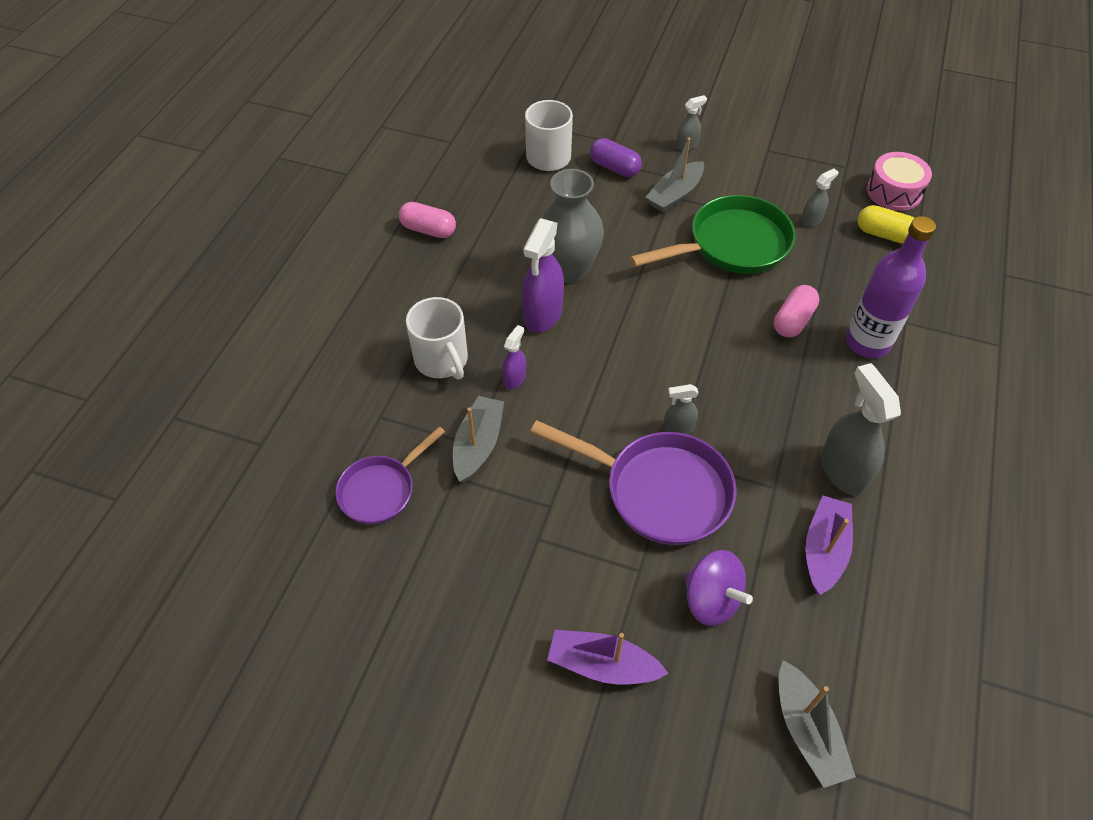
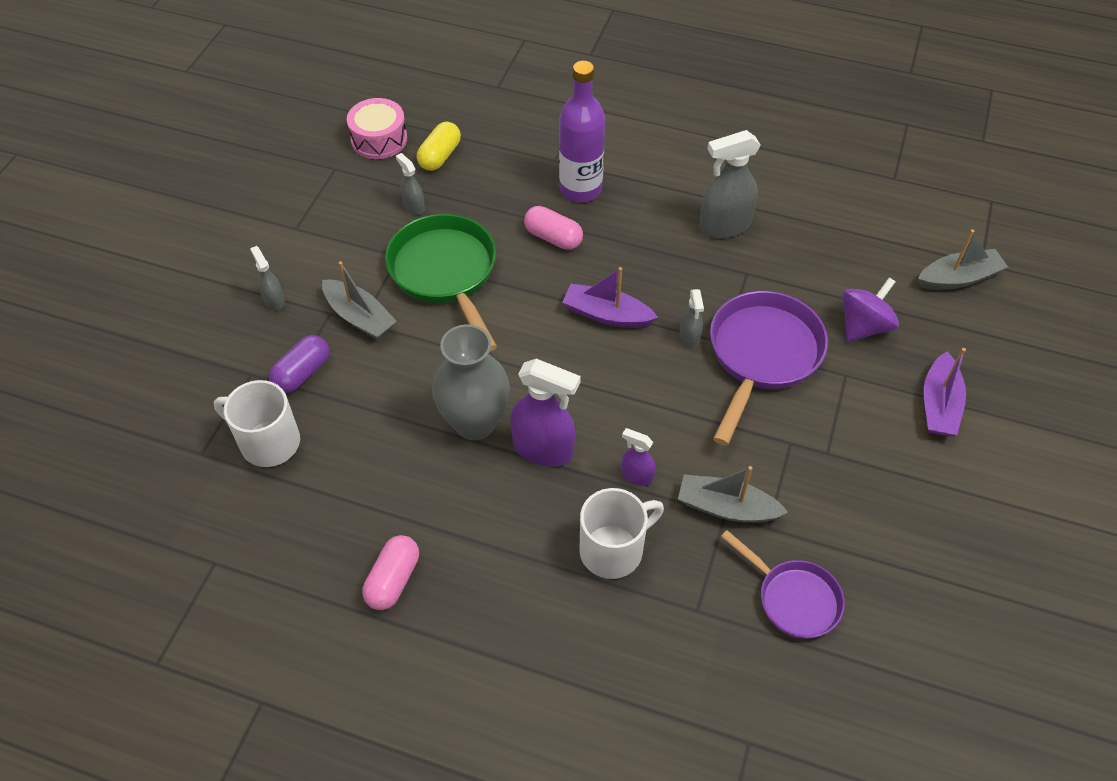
camera: 90 degrees left, 0 degrees up
purple boat [806,495,853,595] -> purple boat moved to [562,267,658,328]

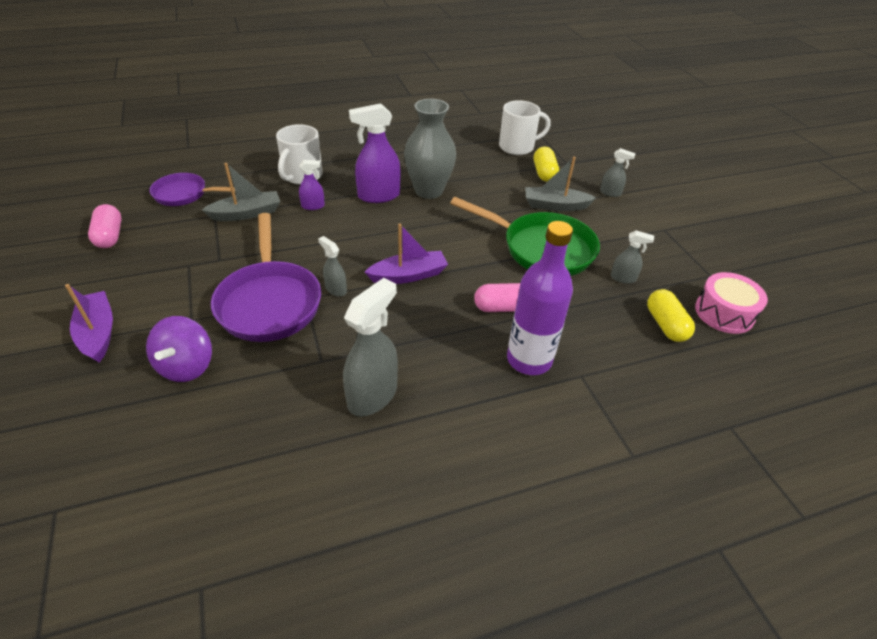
camera: 140 degrees right, 10 degrees down
purple capsule [269,335,329,393] -> yellow capsule [534,146,559,182]
pink capsule [363,535,419,610] -> pink capsule moved to [88,204,122,248]
grey boat [918,229,1008,290] -> none

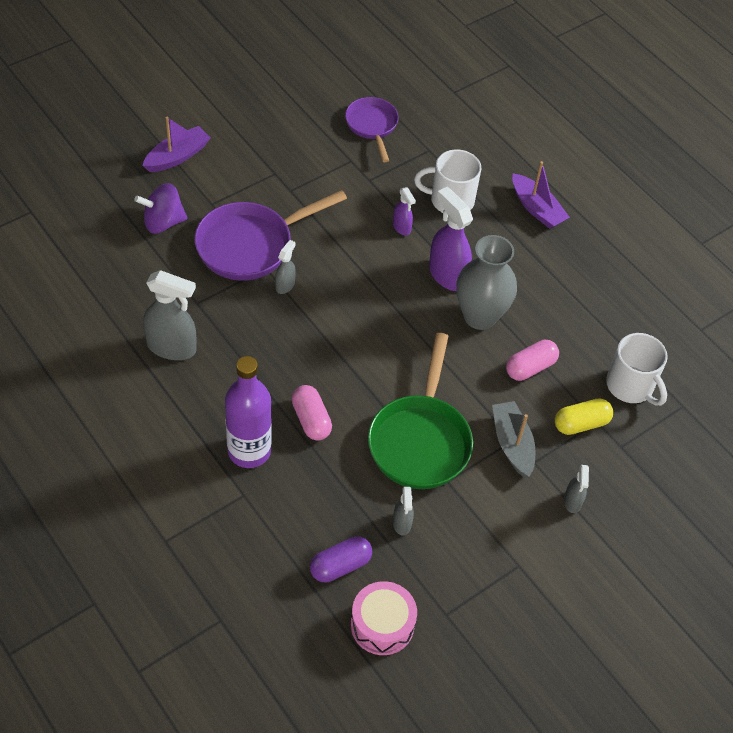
camera: 70 degrees right, 10 degrees up
pink capsule [88,204,122,248] -> pink capsule moved to [506,340,559,381]
grey boat [202,163,280,221] -> none
purple boat [365,224,448,284] -> purple boat moved to [512,161,570,229]
yellow capsule [647,289,695,342] -> purple capsule [310,536,372,582]

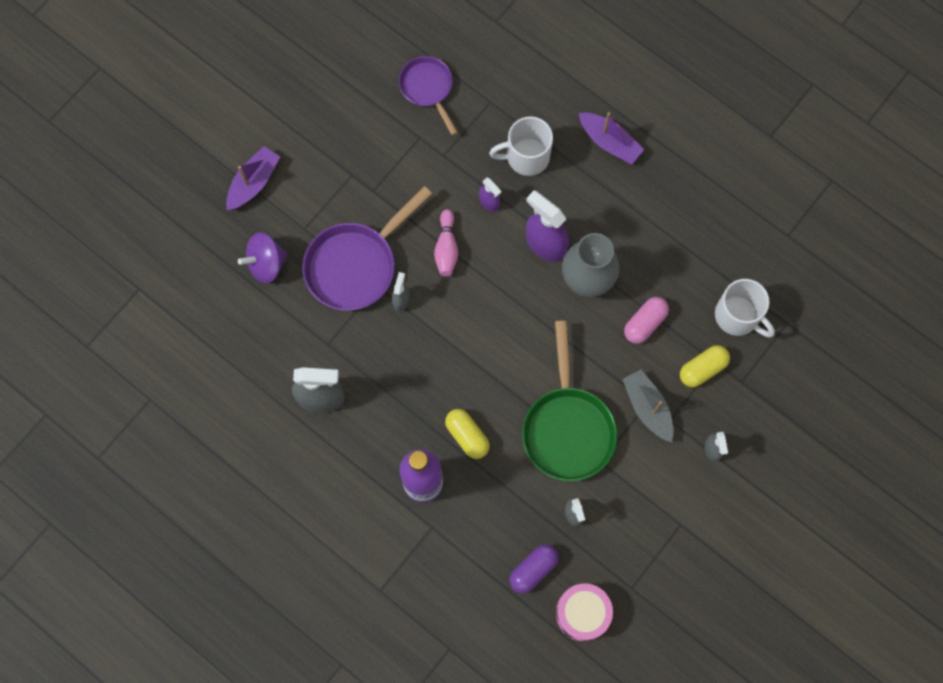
camera: 10 degrees left, 20 degrees up
pink capsule [292,385,332,441] -> yellow capsule [445,409,490,459]
none -> pink bowling pin [434,209,458,276]

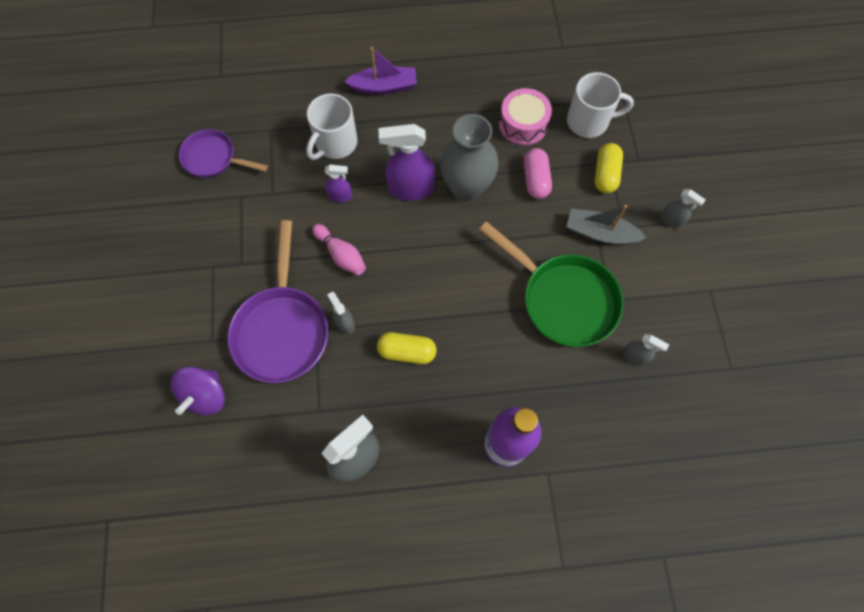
camera: 45 degrees left, 5 degrees down
purple boat [226,146,280,210] -> none
yellow capsule [445,409,490,459] -> yellow capsule moved to [377,332,437,364]
purple capsule [510,544,558,593] -> none
pink drum [556,583,613,641] -> pink drum moved to [499,88,552,146]

